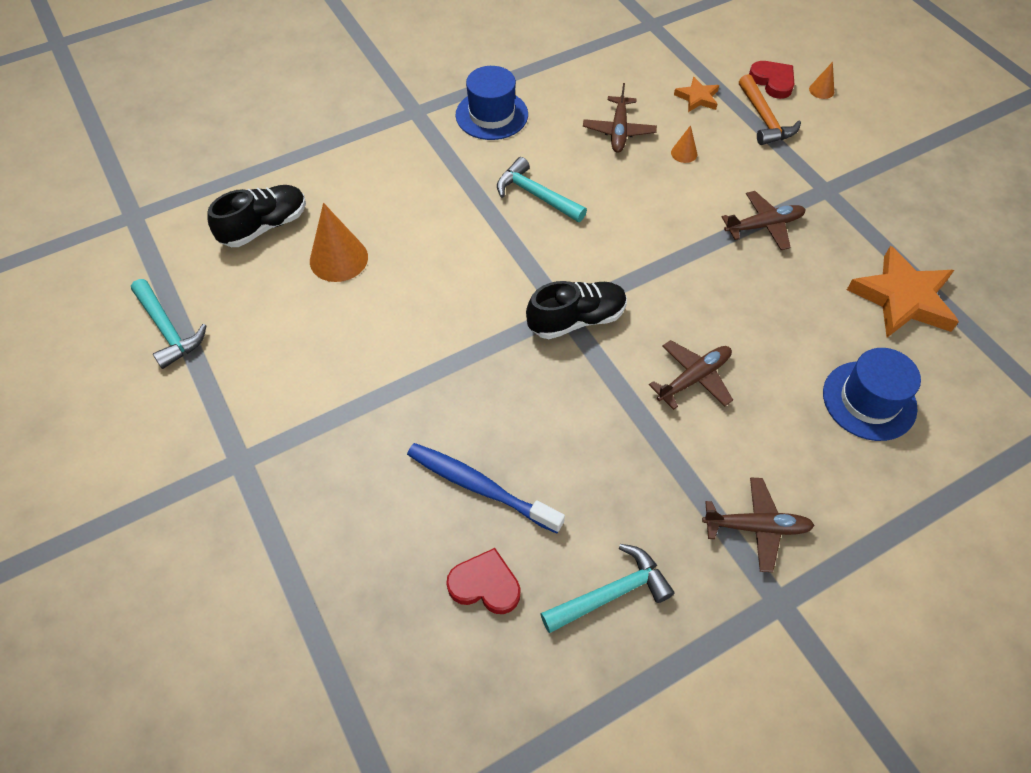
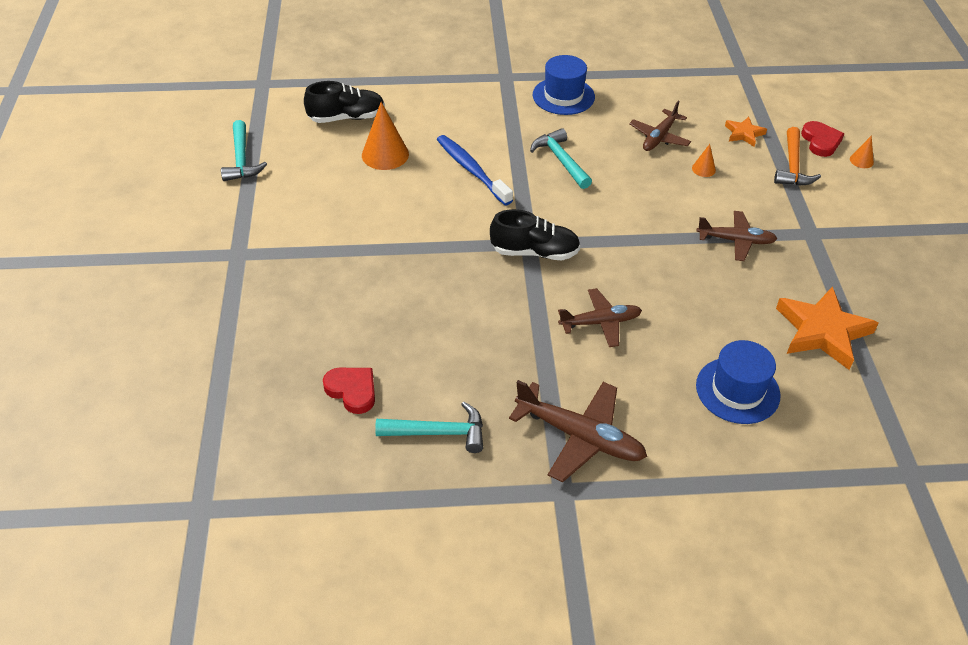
camera: 25 degrees right, 10 degrees down
blue toothbrush [407,443,565,534] -> blue toothbrush moved to [437,135,513,206]
brown plane [702,477,815,572] -> brown plane [509,380,647,482], size x1.50

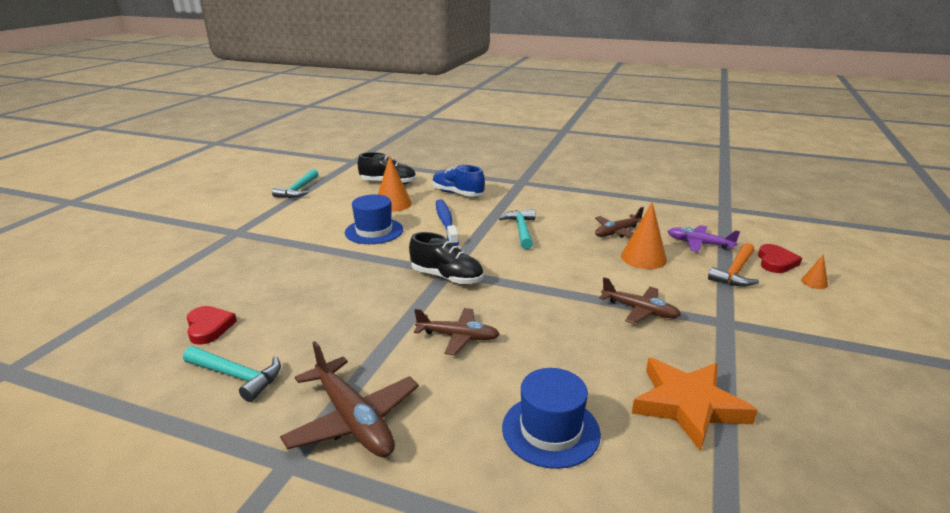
camera: 25 degrees right, 20 degrees down
blue hat [533,55,595,115] -> blue hat moved to [345,194,403,244]
orange cone [692,144,716,177] -> orange cone [621,202,667,269], size x2.02
orange star [725,117,767,147] -> purple plane [667,225,740,252]
none -> blue shoe [433,165,485,196]

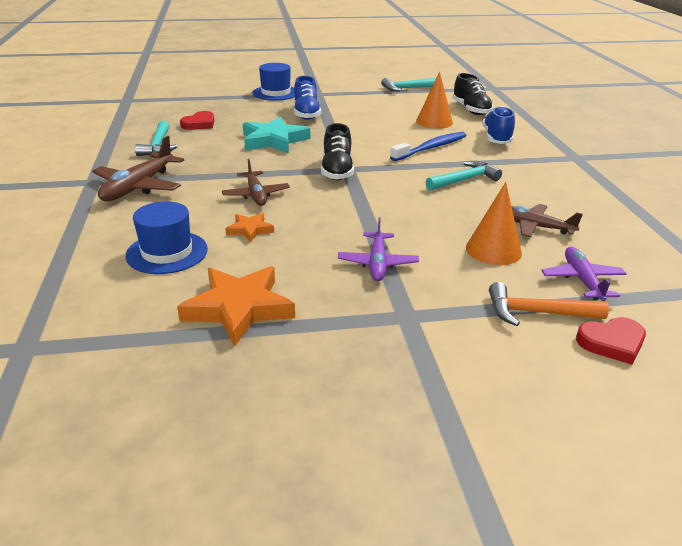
camera: 60 degrees right, 5 degrees up
blue hat [345,194,403,244] -> blue hat moved to [252,63,295,101]
brown plane [599,277,681,324] -> purple plane [338,218,419,281]
orange cone [801,254,828,289] -> none
none -> orange star [225,213,274,243]
none -> turquoise star [243,117,310,153]
none -> blue shoe [294,76,321,120]

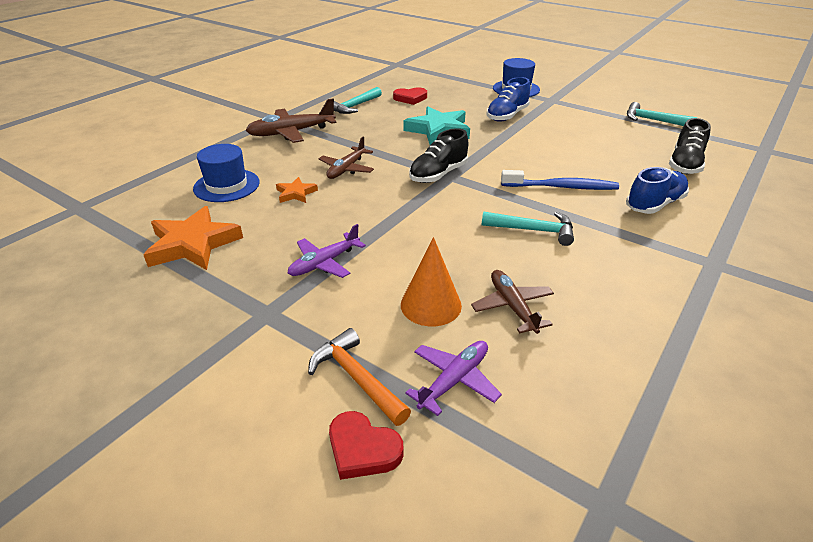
camera: 45 degrees right, 5 degrees up
orange cone [416,72,453,129] -> none

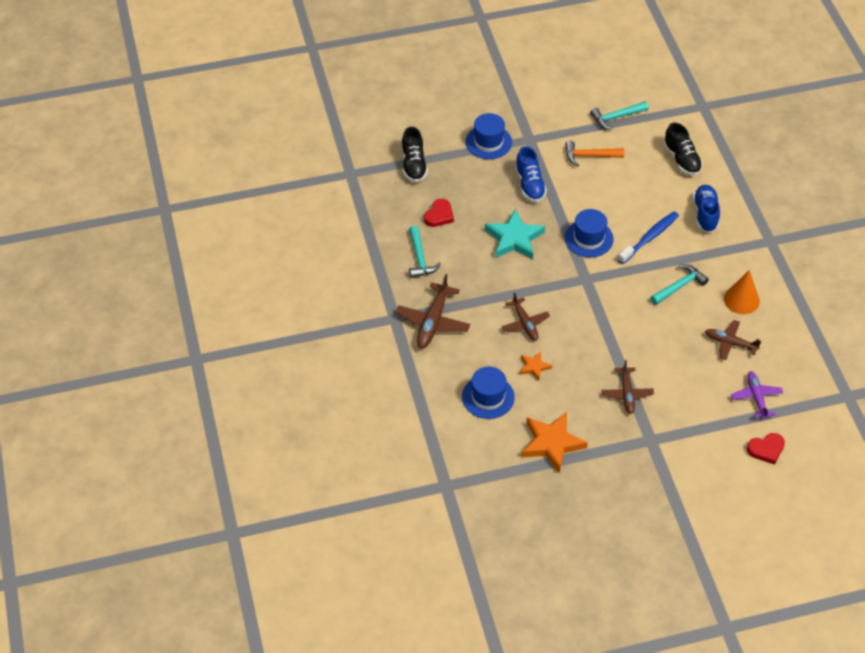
camera: 50 degrees left, 15 degrees up
purple plane [288,224,366,278] -> brown plane [602,360,654,414]
orange hammer [308,328,411,426] -> orange hammer moved to [565,141,624,167]
orange cone [401,237,462,326] -> orange cone moved to [724,270,760,314]
black shoe [409,128,468,183] -> black shoe moved to [402,127,428,182]
none -> blue hat [565,209,614,257]

